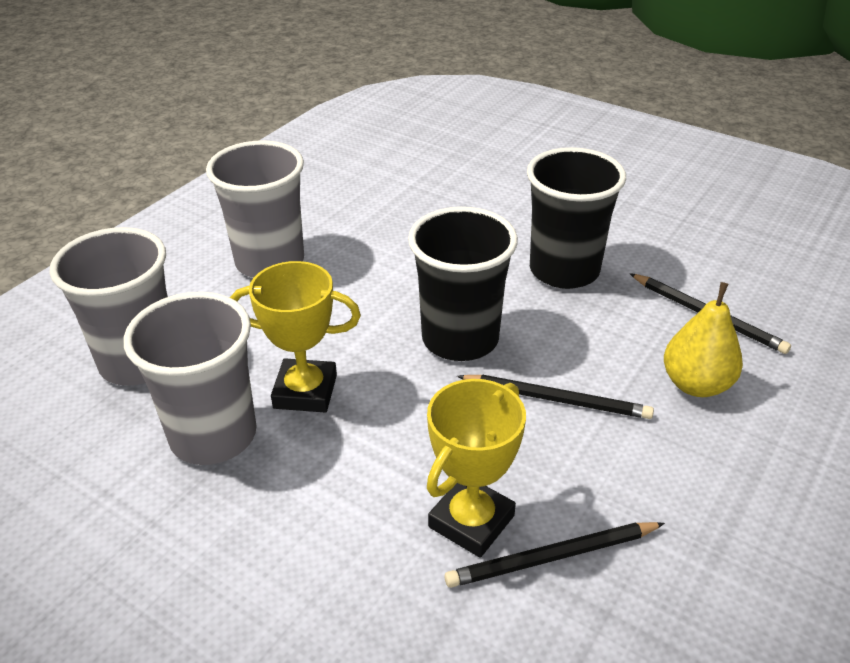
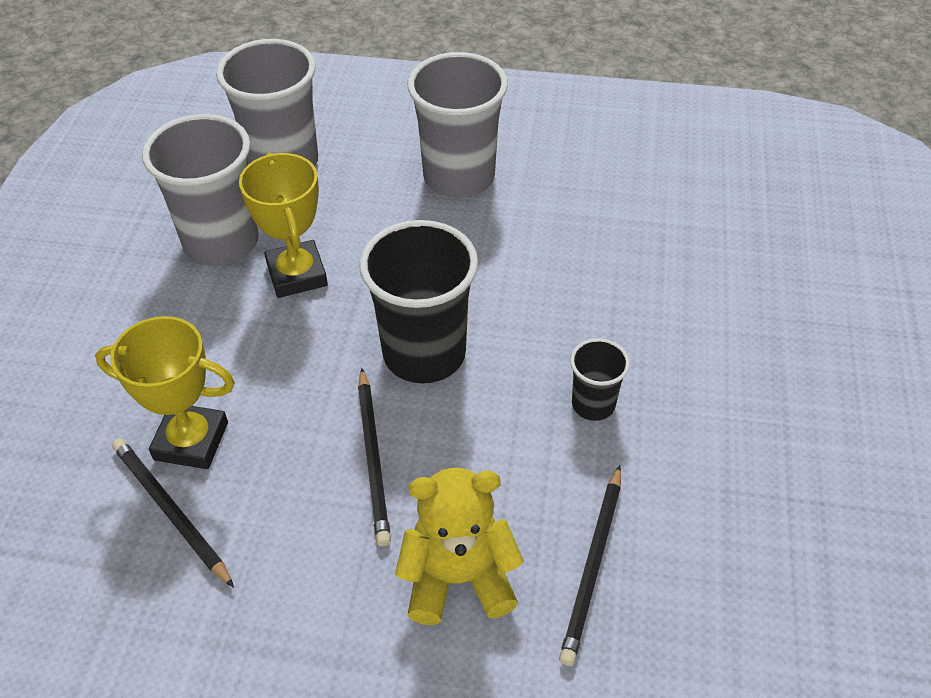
camera: 65 degrees right, 10 degrees up
black cup [527,147,626,289] -> black cup [570,338,630,421], size x0.51
yellow pear [664,282,743,397] -> yellow teddy bear [395,468,524,625]

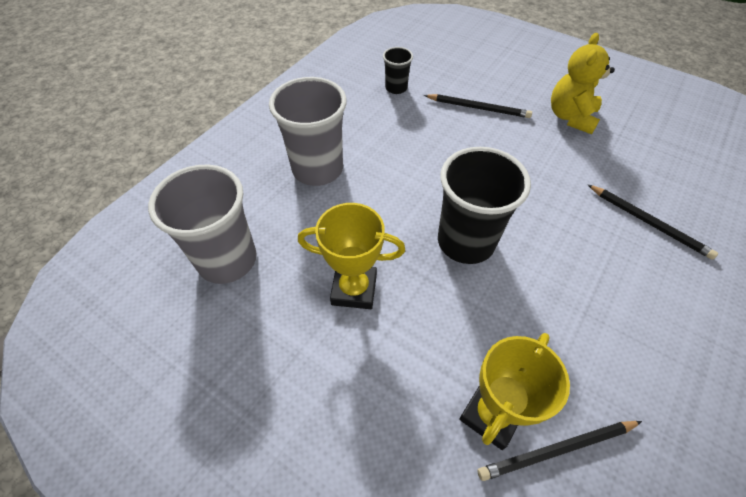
camera: 65 degrees left, 5 degrees up
grey cup [142,114,259,266] -> none
black pencil [358,368,391,546] -> black pencil moved to [424,94,532,118]
yellow teddy bear [395,468,524,625] -> yellow teddy bear moved to [551,33,615,134]
black cup [570,338,630,421] -> black cup moved to [383,47,413,94]

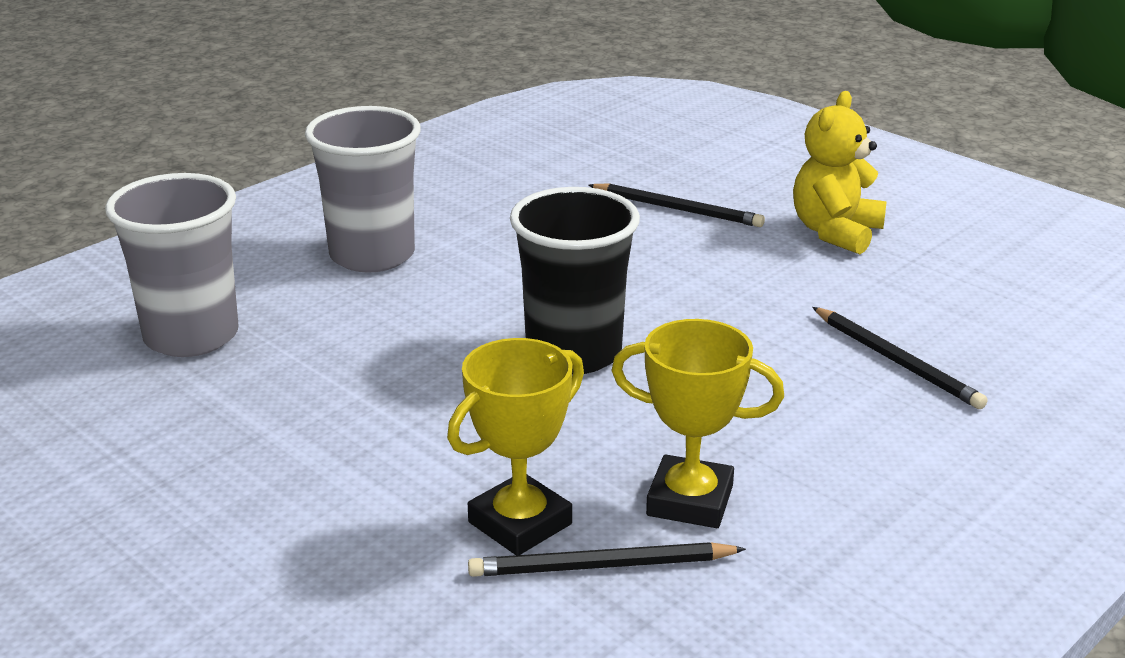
camera: 10 degrees right, 25 degrees down
yellow trophy [298,203,405,309] -> yellow trophy moved to [611,319,784,528]
black cup [383,47,413,94] -> none

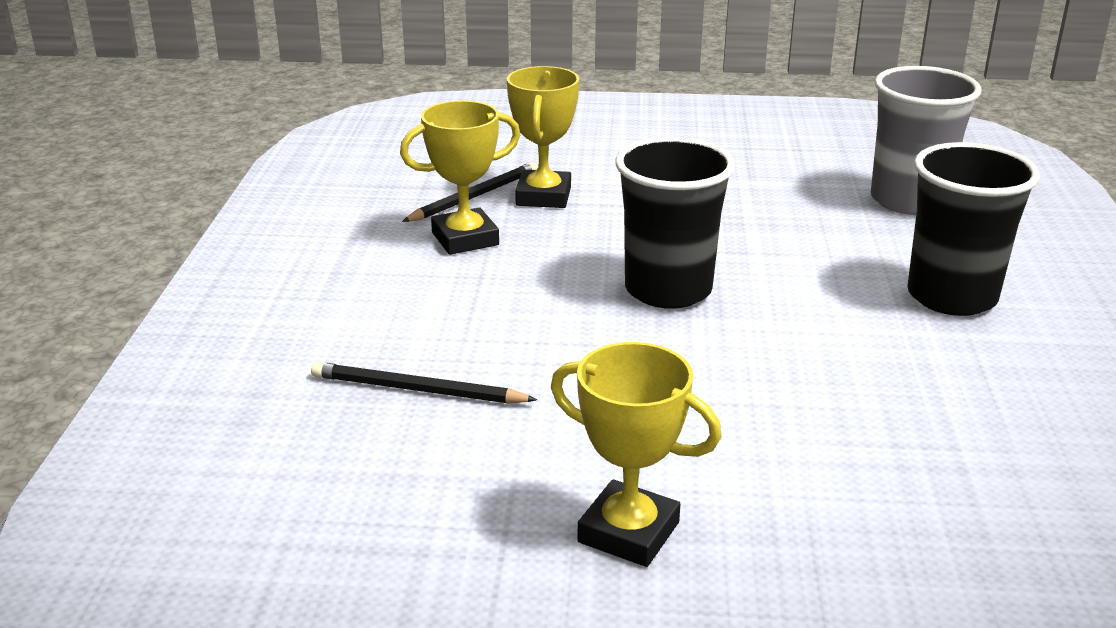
camera: 140 degrees right, 0 degrees up
grey cup [305,106,421,273] -> black cup [907,142,1040,316]
black pencil [588,184,765,227] -> none
yellow teddy bear [793,91,887,254] -> yellow trophy [551,342,722,567]

